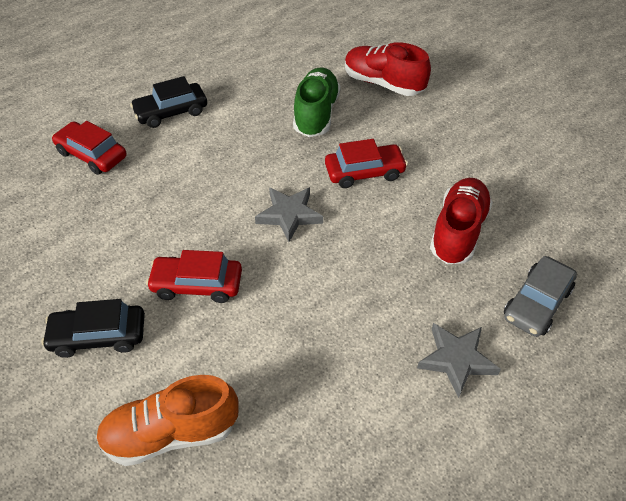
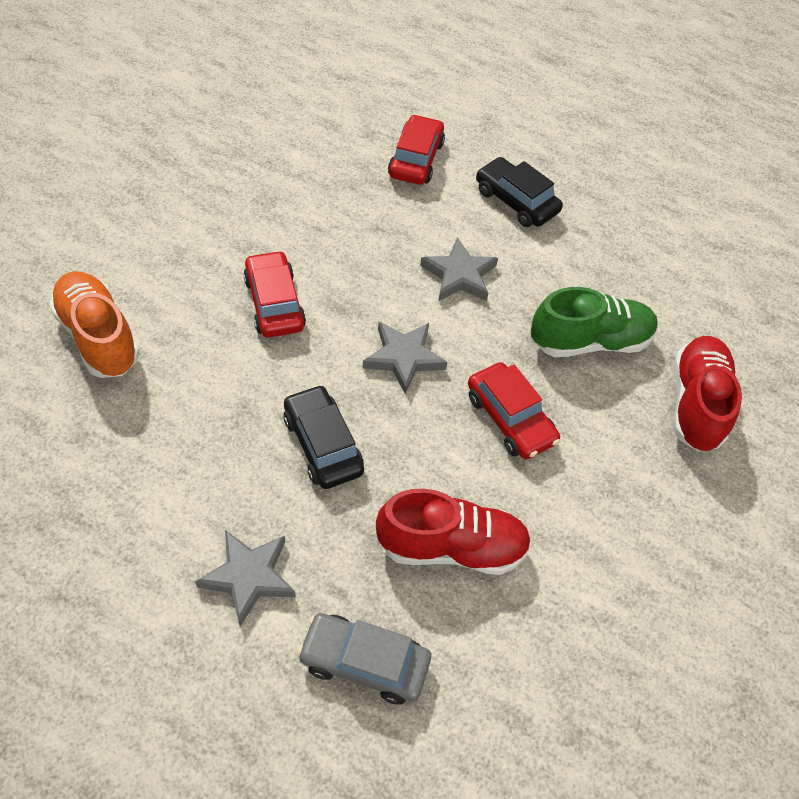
camera: 65 degrees right, 5 degrees up
black car [41,299,145,358] -> black car moved to [284,385,364,489]
none -> grey star [420,237,498,301]

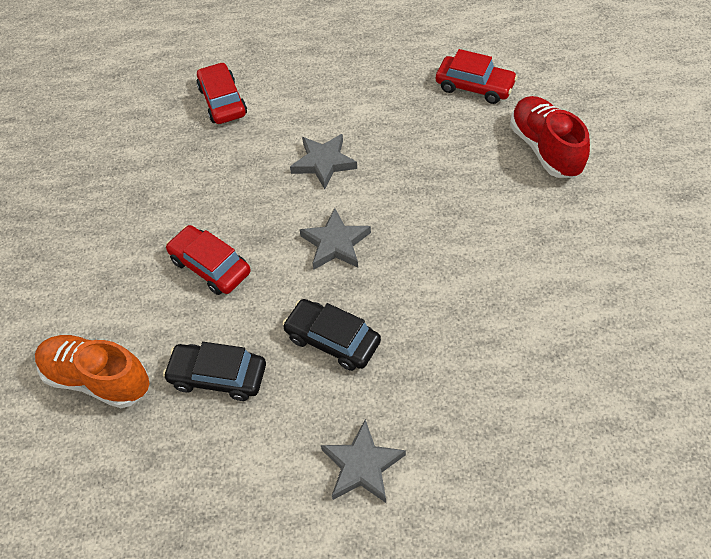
camera: 25 degrees left, 0 degrees up
grey car [297,613,431,705] -> none
red shoe [376,489,531,575] -> none
red car [468,362,560,459] -> red car moved to [436,49,518,104]
black car [476,157,563,227] -> black car moved to [163,342,266,401]
green shoe [531,287,658,357] -> none

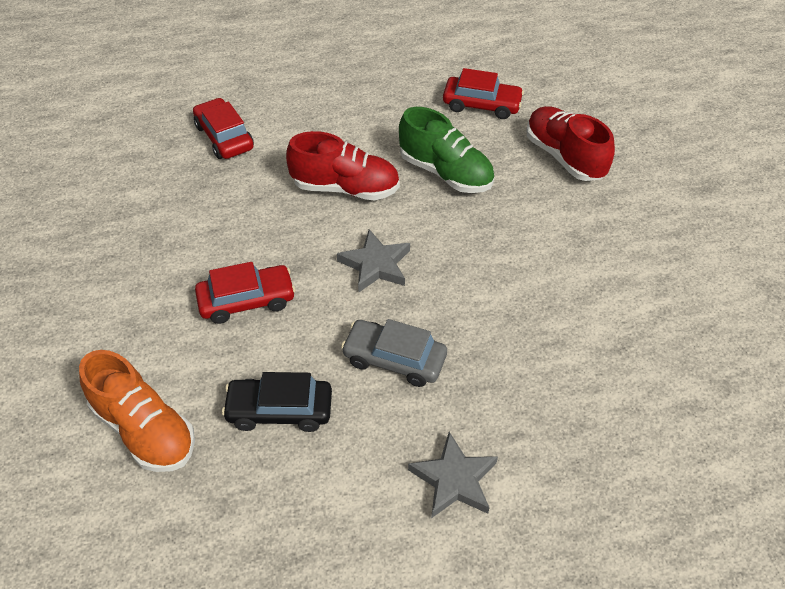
camera: 15 degrees left, 5 degrees down
orange shoe [35,335,150,408] -> orange shoe turned 150 degrees counterclockwise [79,350,195,472]
red car [166,225,251,295] -> red car turned 135 degrees clockwise [195,262,295,324]
black car [282,299,381,371] -> grey car [341,319,447,387]
grey star [290,134,357,189] -> red shoe [286,131,400,201]
none -> green shoe [399,107,494,193]

